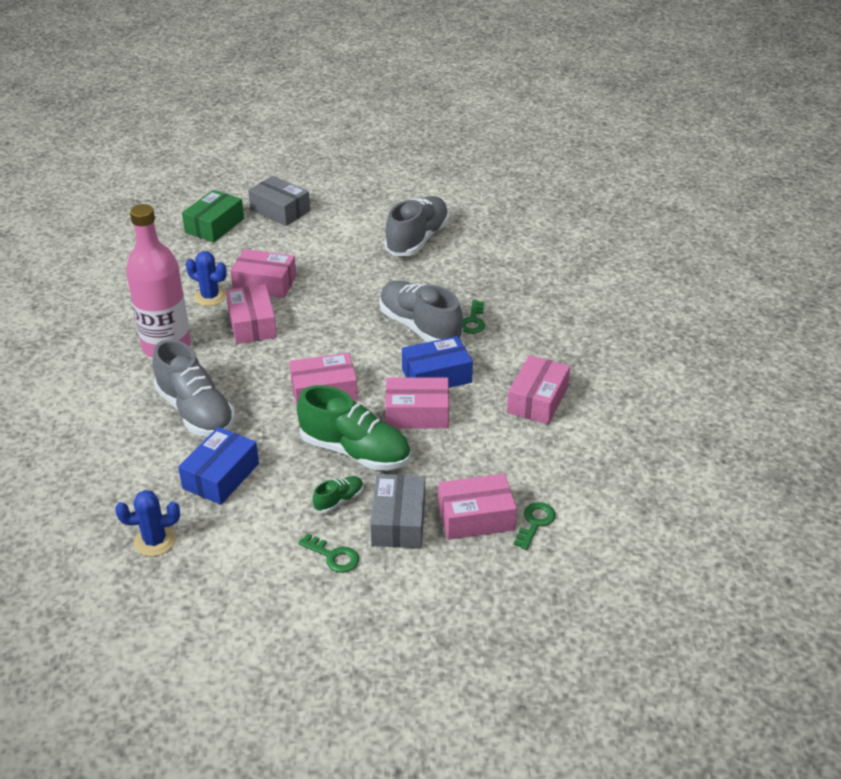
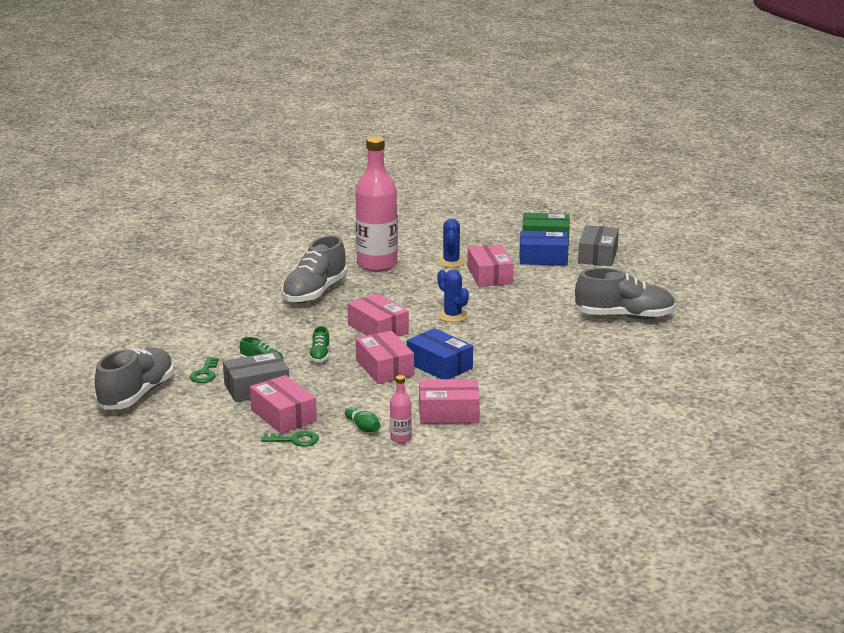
camera: 65 degrees right, 15 degrees down
blue cactus [115,490,180,557] -> blue cactus moved to [438,269,469,322]
blue box [178,427,259,505] -> blue box moved to [520,231,569,265]
pink box [226,284,277,344] -> none
green shoe [297,385,411,470] -> green shoe [309,326,330,362], size x0.45
grey shoe [379,281,463,342] -> grey shoe moved to [95,348,174,410]
green key [462,300,485,334] -> none
none -> green bowling pin [345,407,380,432]
none -> pink bottle [390,375,412,443]

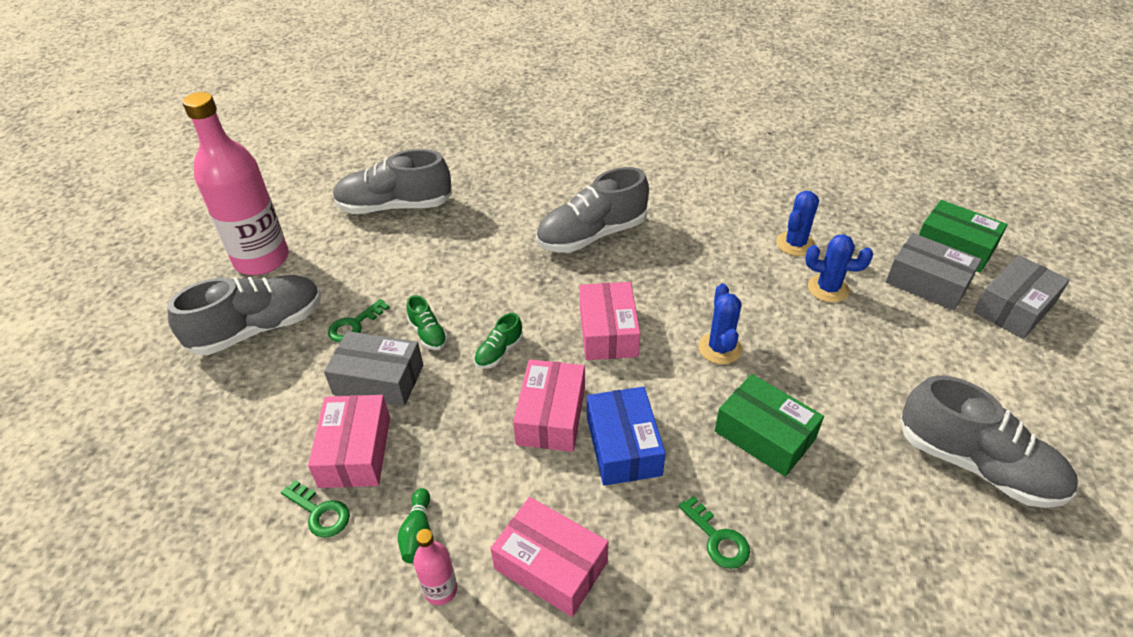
camera: 35 degrees right, 20 degrees up
pink bottle [355,136,398,271] -> pink bottle moved to [183,92,289,275]
pink box [467,244,514,287] -> blue cactus [805,234,873,303]
blue box [520,231,569,265] -> grey box [886,233,982,311]
none -> grey shoe [333,149,452,214]
none -> green key [679,496,750,569]
none -> green box [715,374,824,477]

